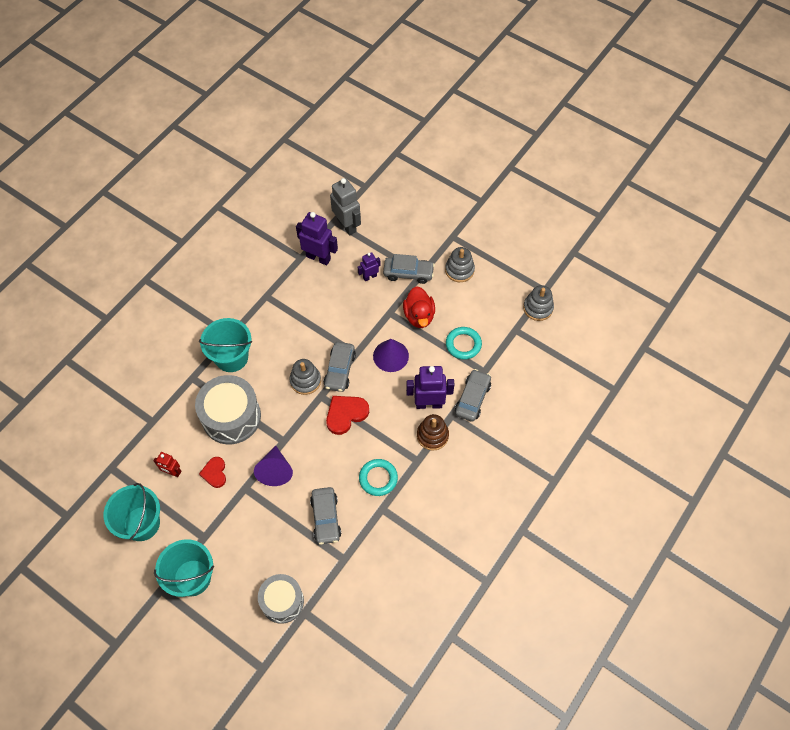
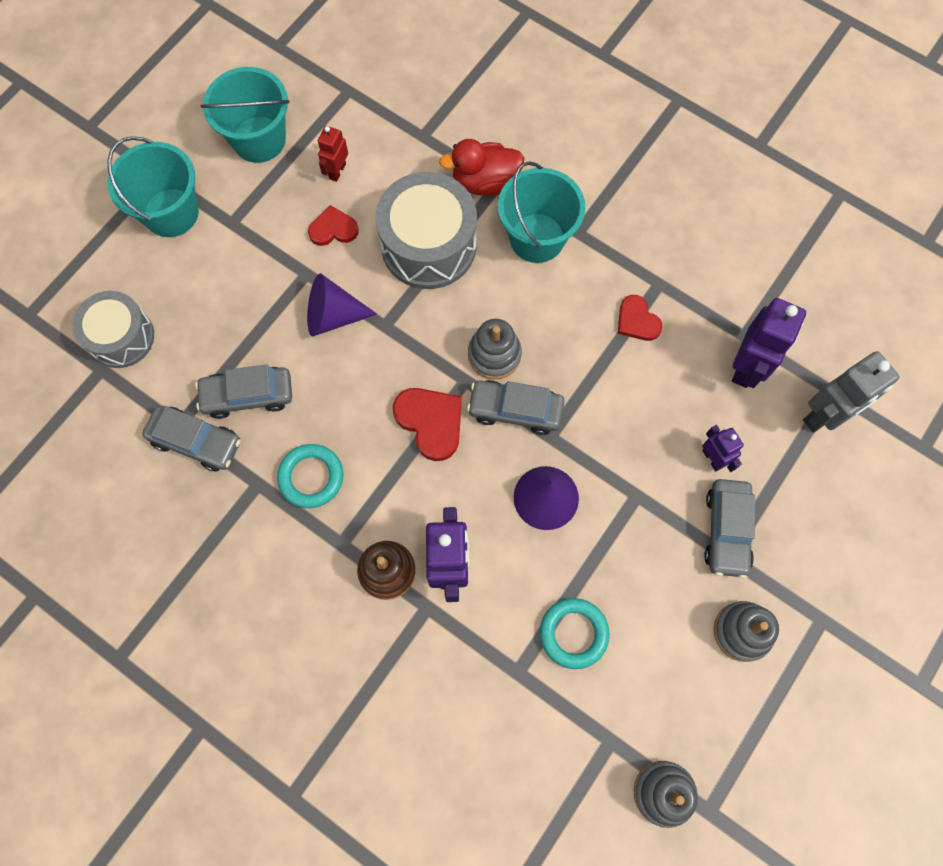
camera: 90 degrees right, 10 degrees up
red duck [403,286,435,328] -> red duck moved to [439,139,524,196]
grey car [455,369,491,422] -> grey car moved to [142,405,241,472]
none -> red heart [618,295,663,341]

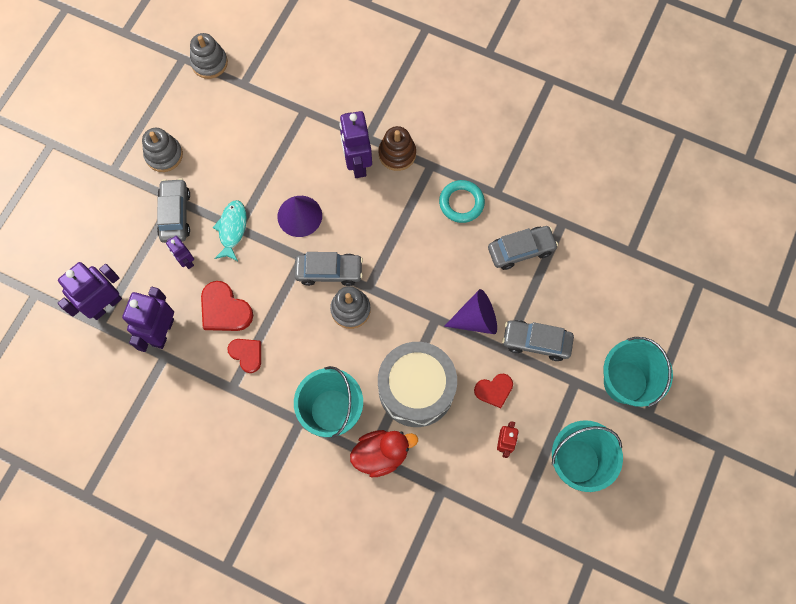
camera: 170 degrees right, 0 degrees up
grey drum [73,291,154,368] -> none
grey car [142,405,241,472] -> grey car moved to [502,320,574,361]
red heart [393,388,462,461] -> red heart moved to [201,281,253,331]
turquoise ring [540,598,610,669] -> none
grey robot [803,351,899,433] -> purple robot [58,262,122,320]
none -> turquoise fish [213,200,247,261]

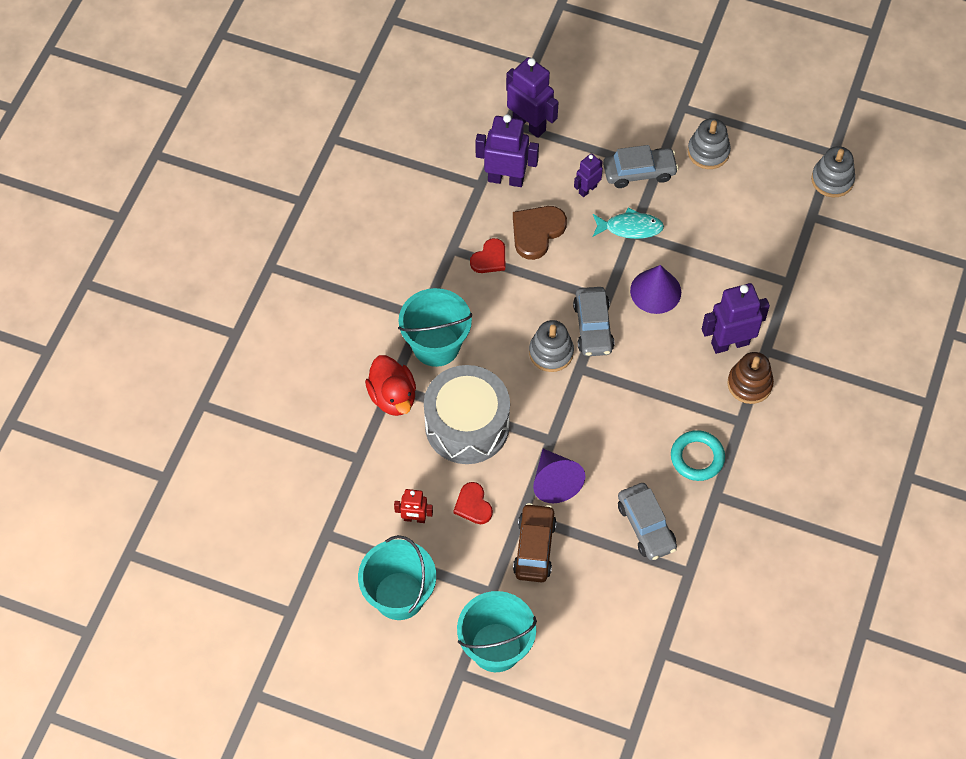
camera: 85 degrees right, 10 degrees down
red heart [201,281,253,331] -> brown heart [513,206,567,260]
grey car [502,320,574,361] -> brown car [513,503,557,582]

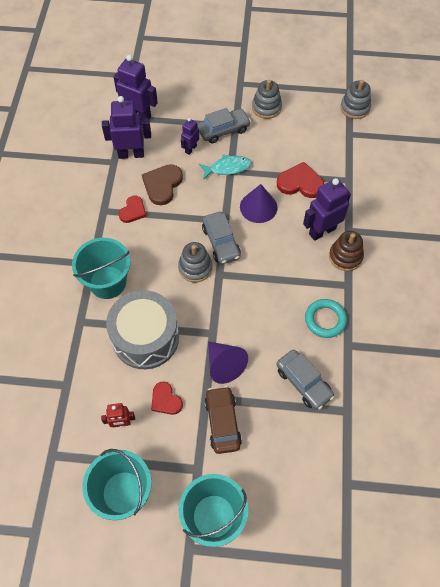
camera: 15 degrees left, 0 degrees up
red duck [365,355,416,416] -> none
none -> red heart [277,162,324,198]

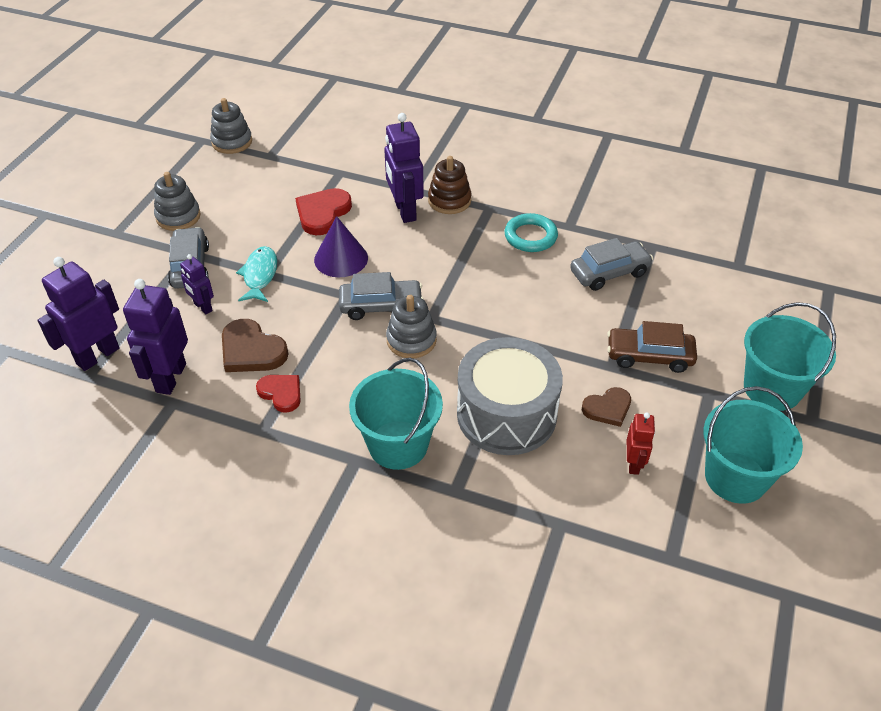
camera: 75 degrees left, 15 degrees down
red heart [151,382,183,415] -> brown heart [582,387,631,427]
purple cone [208,341,248,384] -> none

